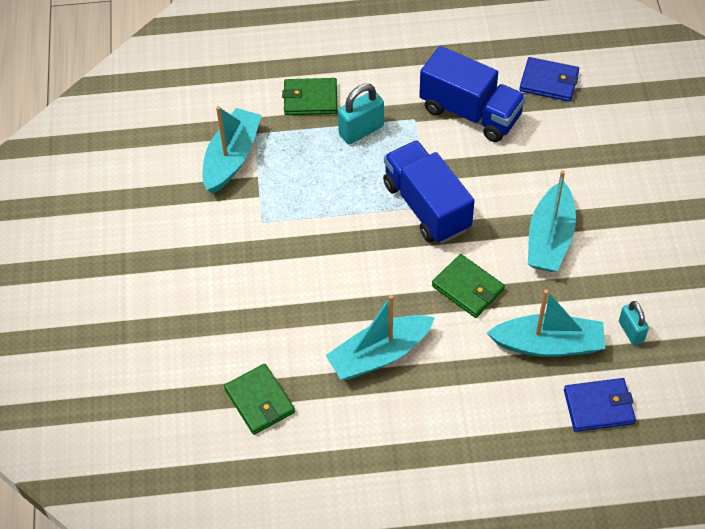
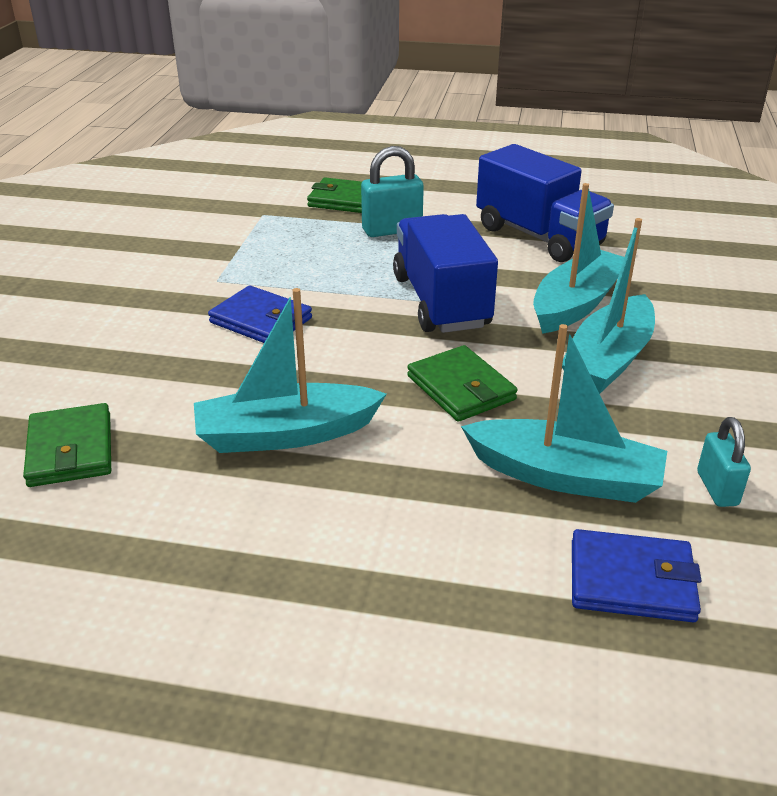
camera: 15 degrees right, 20 degrees down
turquoise boat [202,106,262,193] -> turquoise boat moved to [533,183,624,334]
blue wallet [519,57,579,102] -> blue wallet moved to [208,285,312,343]

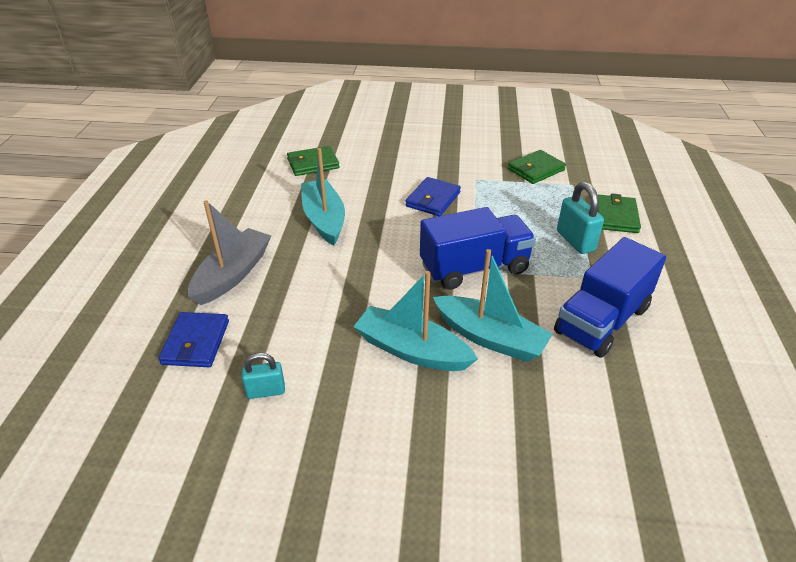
camera: 85 degrees right, 5 degrees up
green wallet [407,345,518,422] -> green wallet moved to [508,150,566,184]
turquoise boat [461,324,667,503] -> none
none -> grey boat [188,200,271,305]

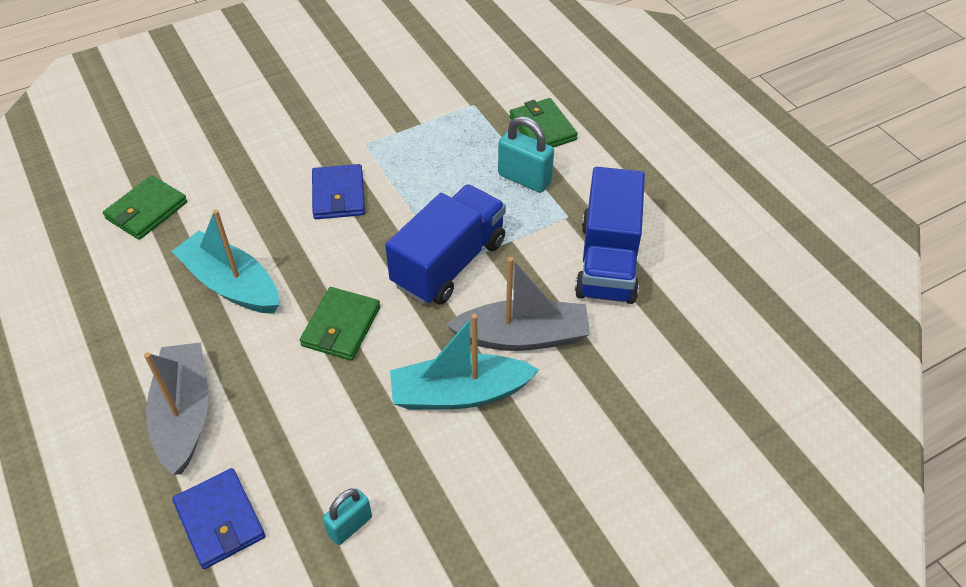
camera: 35 degrees left, 10 degrees up
turquoise boat [433,249,553,362] -> grey boat [446,257,590,351]
green wallet [508,150,566,184] -> green wallet moved to [300,287,380,361]

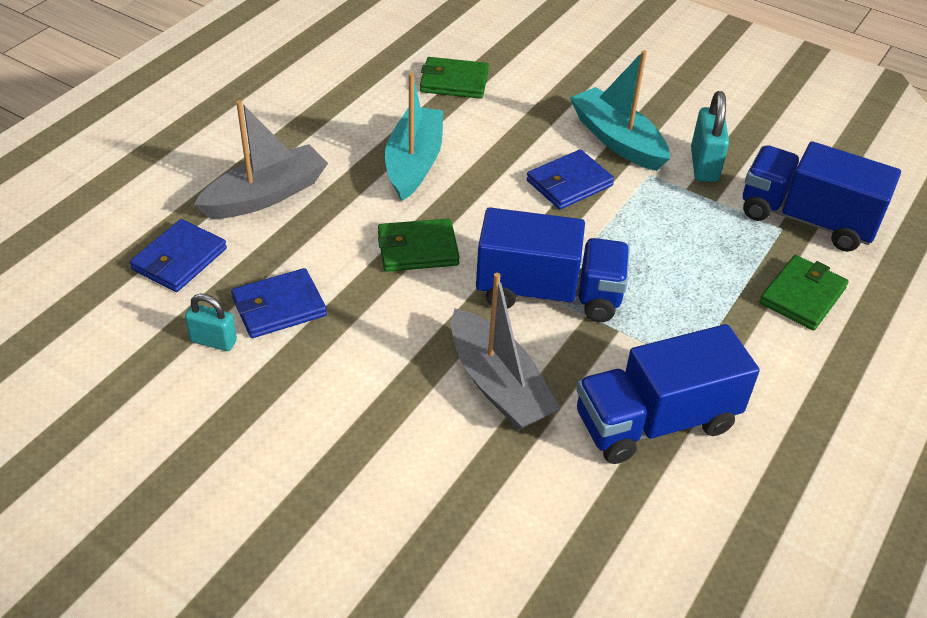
camera: 60 degrees right, 5 degrees down
turquoise boat [390,314,539,410] -> turquoise boat moved to [570,50,670,171]
turquoise padlock [498,116,554,193] -> turquoise padlock moved to [691,91,729,182]
none -> blue wallet [231,268,327,338]
none -> blue truck [743,141,901,252]

